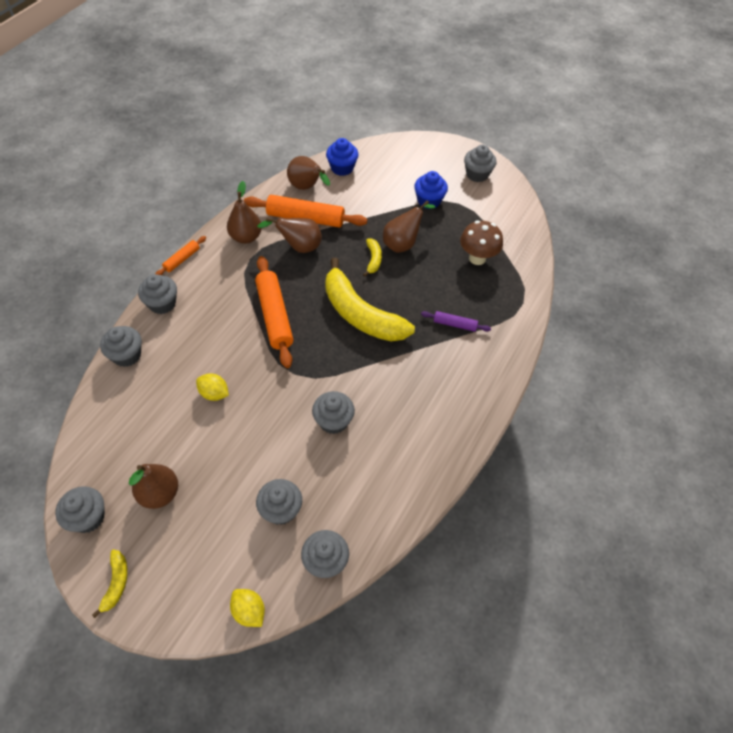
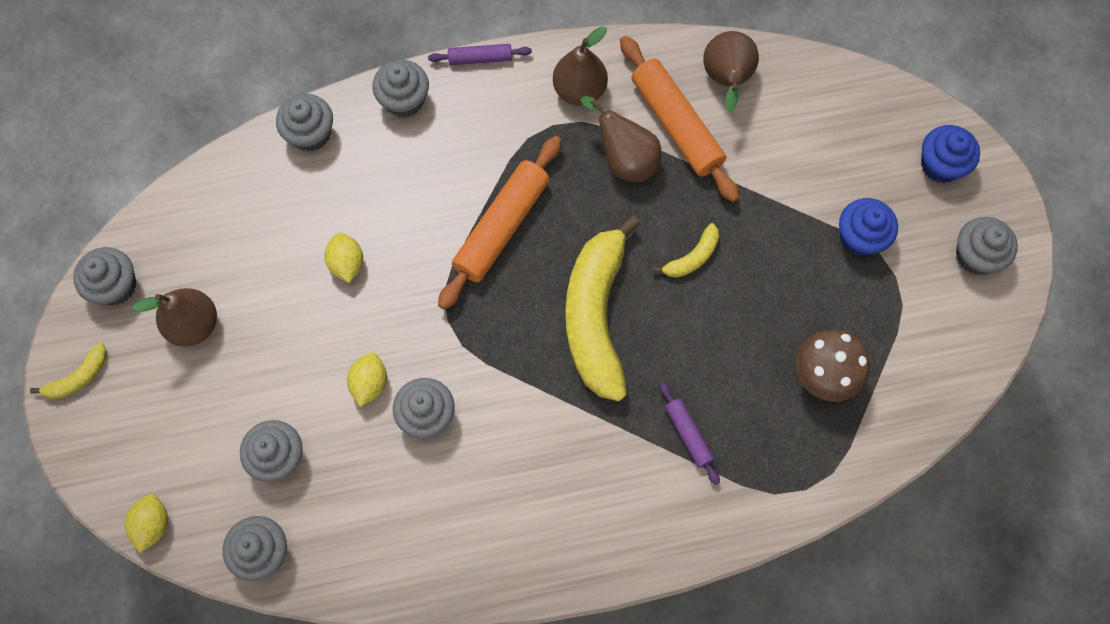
camera: 50 degrees right, 15 degrees up
orange rolling pin [156,236,206,275] -> purple rolling pin [428,44,532,65]
blue cupcake [326,138,358,176] -> blue cupcake moved to [921,125,980,183]
brown pear [383,201,435,253] -> none
none -> yellow lemon [347,352,387,407]

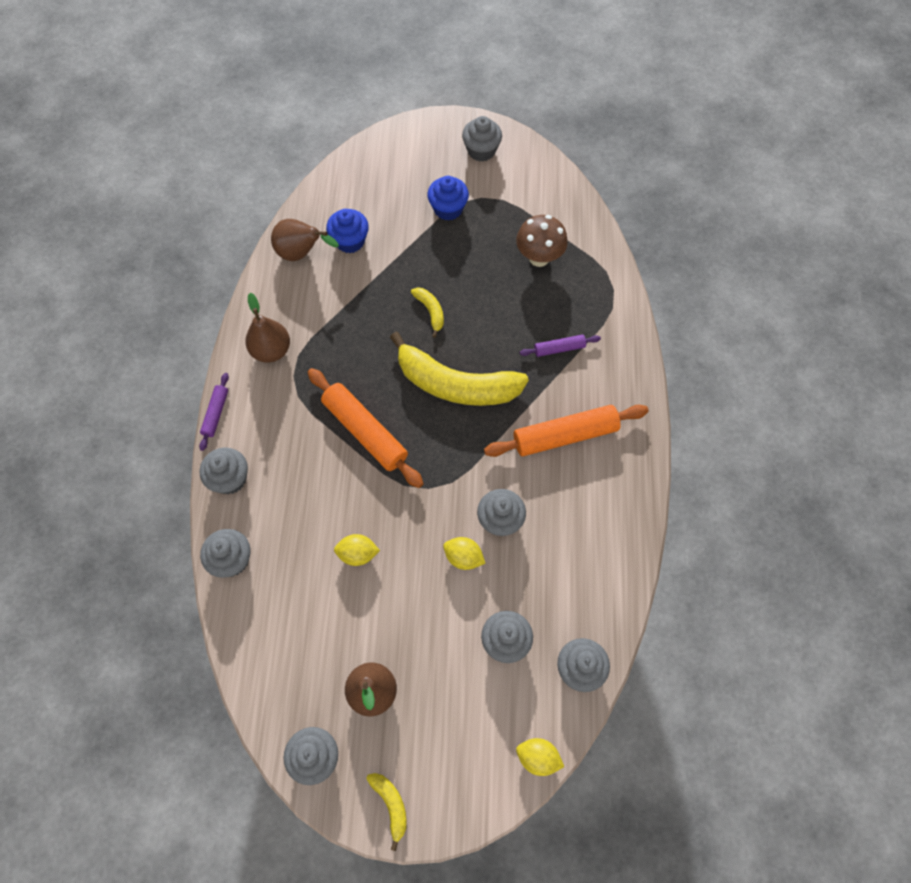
camera: 75 degrees left, 5 degrees down
brown pear [580,96,661,182] -> none
orange rolling pin [620,36,739,202] -> orange rolling pin moved to [484,405,649,457]
blue cupcake [921,125,980,183] -> blue cupcake moved to [326,209,369,253]

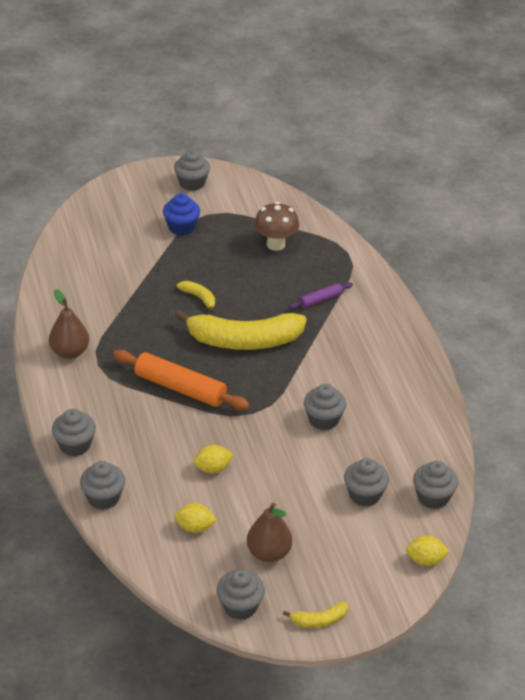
camera: 20 degrees left, 25 degrees down
purple rolling pin [199,373,229,451] -> none
brown pear [271,219,339,261] -> none
blue cupcake [326,209,369,253] -> none
yellow banana [366,773,407,851] -> yellow banana turned 120 degrees clockwise [283,602,348,628]
yellow lemon [443,537,486,570] -> yellow lemon moved to [174,503,217,533]
orange rolling pin [484,405,649,457] -> none

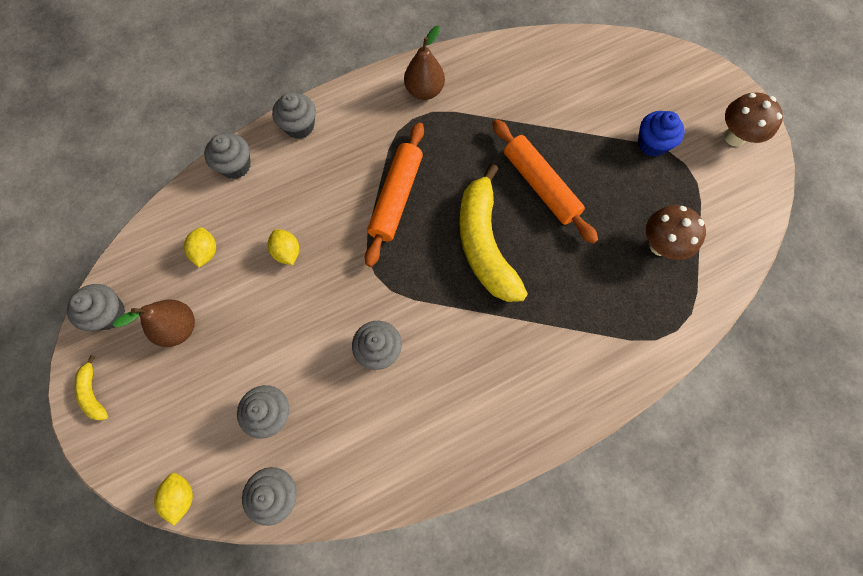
camera: 80 degrees right, 30 degrees up
grey cupcake [174,150,210,191] -> brown mushroom [724,92,783,147]
yellow banana [177,281,215,313] -> orange rolling pin [492,119,598,244]
purple rolling pin [289,282,353,309] -> none

